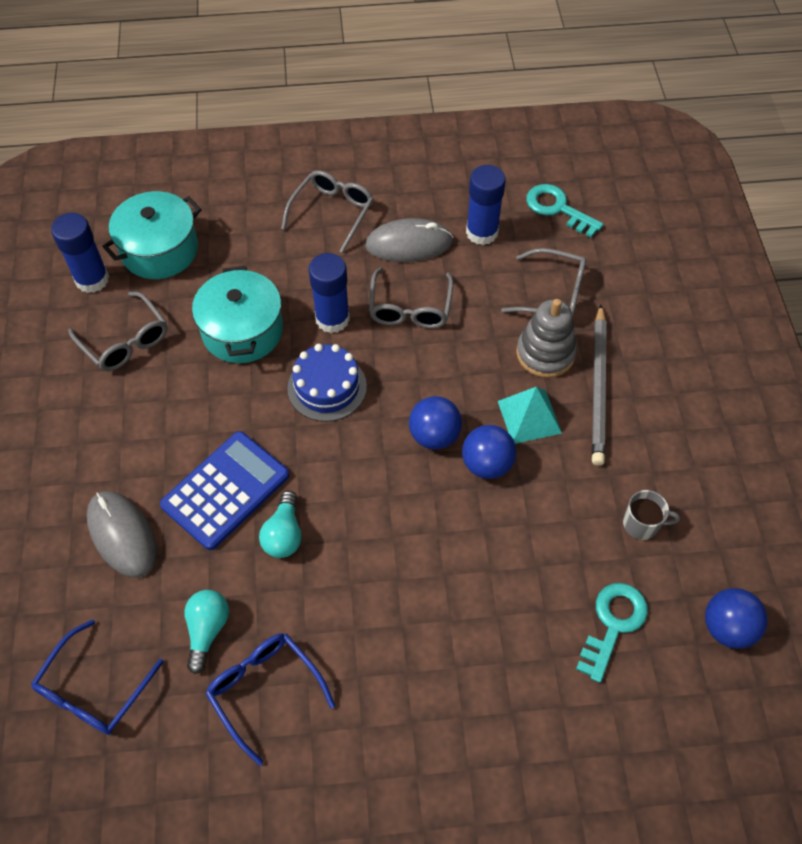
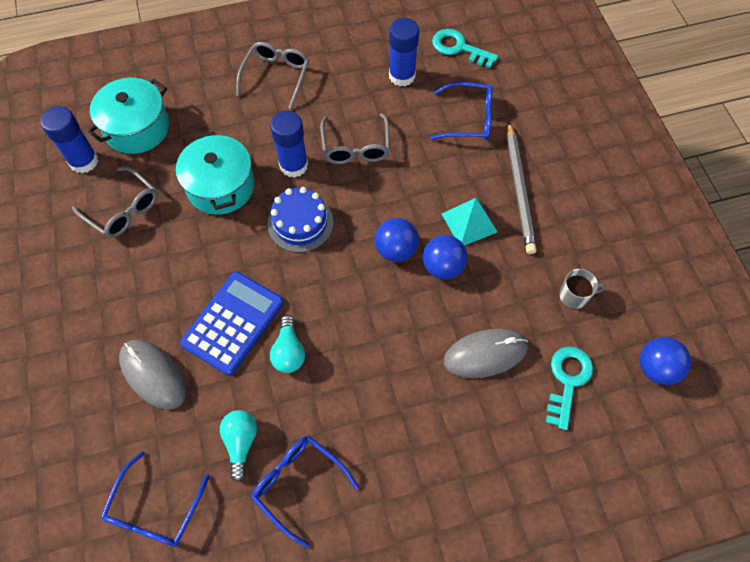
camera: 10 degrees left, 5 degrees up
grey mouse [365,218,453,262] -> grey mouse moved to [443,329,528,378]
grey glasses [501,248,586,319] -> blue glasses [430,82,493,140]
grey stacking toy [516,299,577,378] -> none

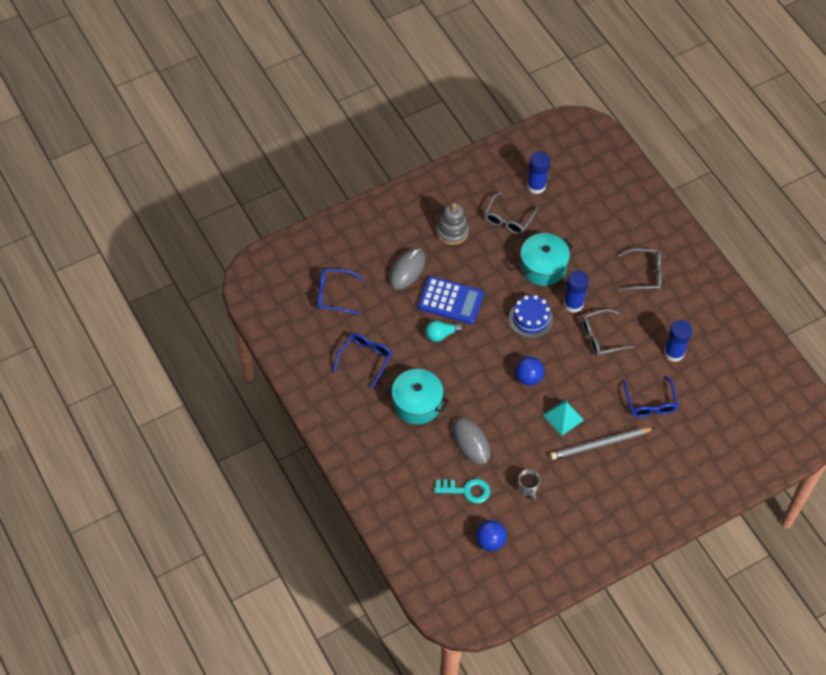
camera: 75 degrees right, 5 degrees down
turquoise pot [88,78,169,154] -> turquoise pot moved to [386,369,449,424]
turquoise light bulb [220,410,257,482] -> none
blue ball [423,235,467,279] -> none
turquoise key [432,29,498,68] -> none
none -> grey stacking toy [436,203,469,245]

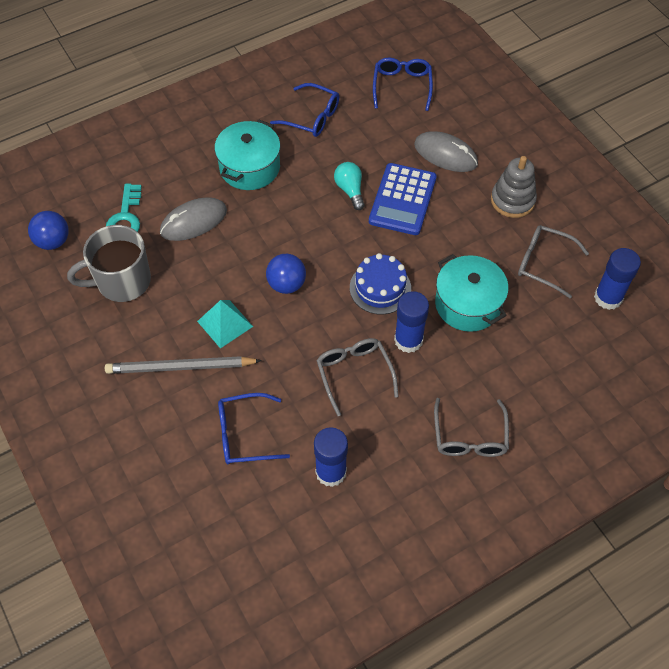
camera: 90 degrees right, 0 degrees up
grey mug [518,469,540,501] -> grey mug [67,225,151,302], size x2.06
grey pencil [550,427,654,460] -> grey pencil turned 75 degrees counterclockwise [105,356,262,374]

